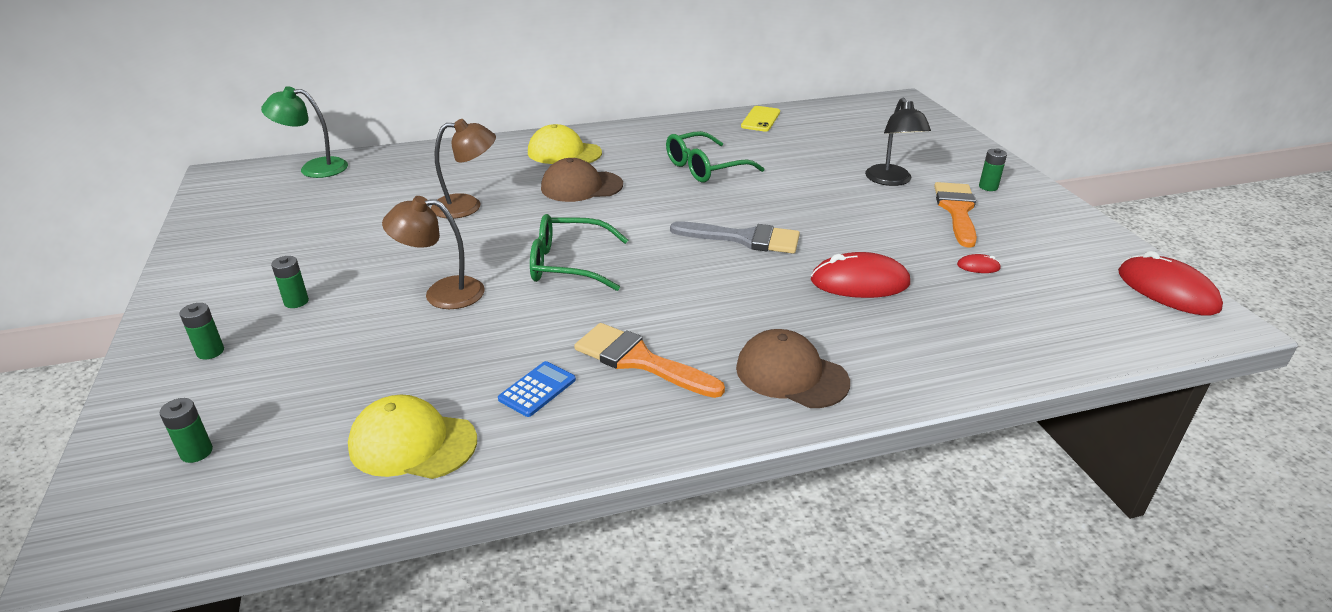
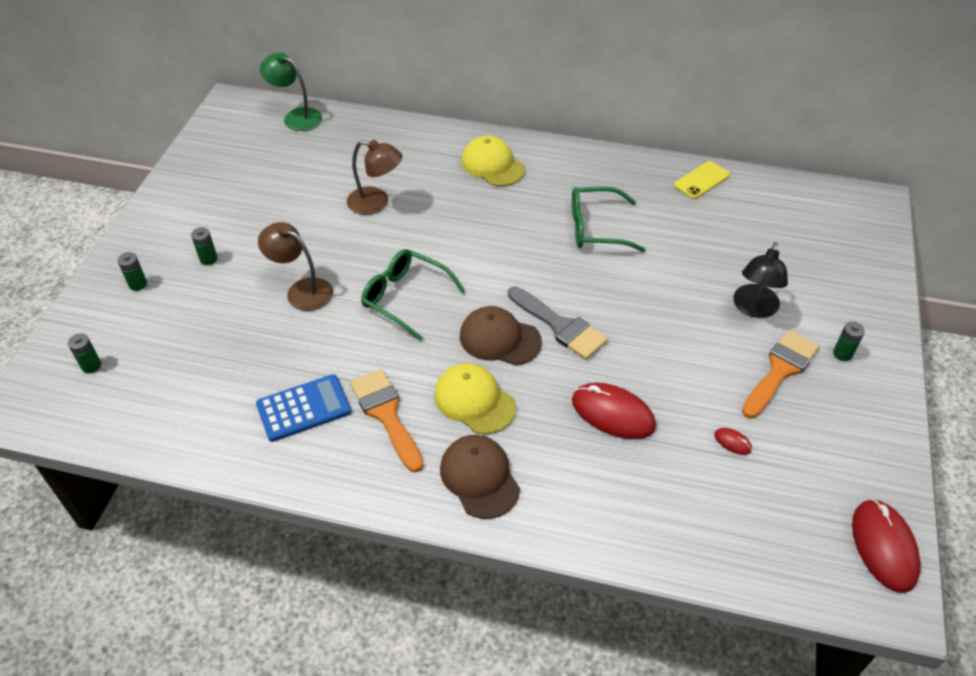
camera: 30 degrees right, 15 degrees up
yellow cap [348,395,477,479] -> yellow cap moved to [434,363,516,434]
blue calculator [498,361,576,417] -> blue calculator [256,374,351,442], size x1.59
brown cap [541,158,623,202] -> brown cap moved to [460,306,542,365]

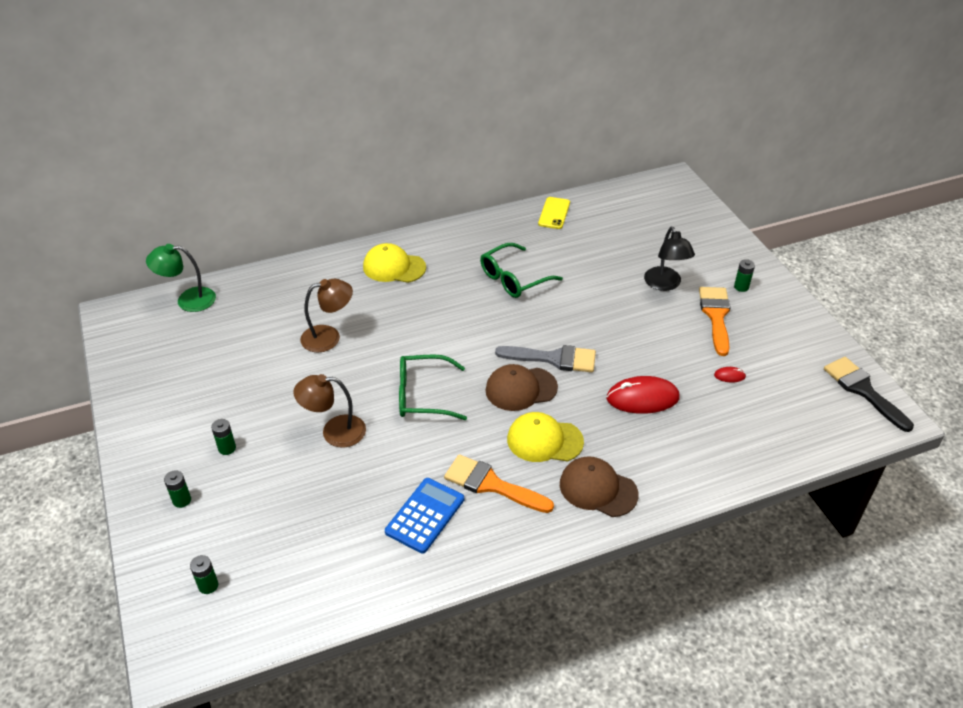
camera: 35 degrees left, 5 degrees down
red mouse [852,499,921,593] -> black brush [824,357,914,432]

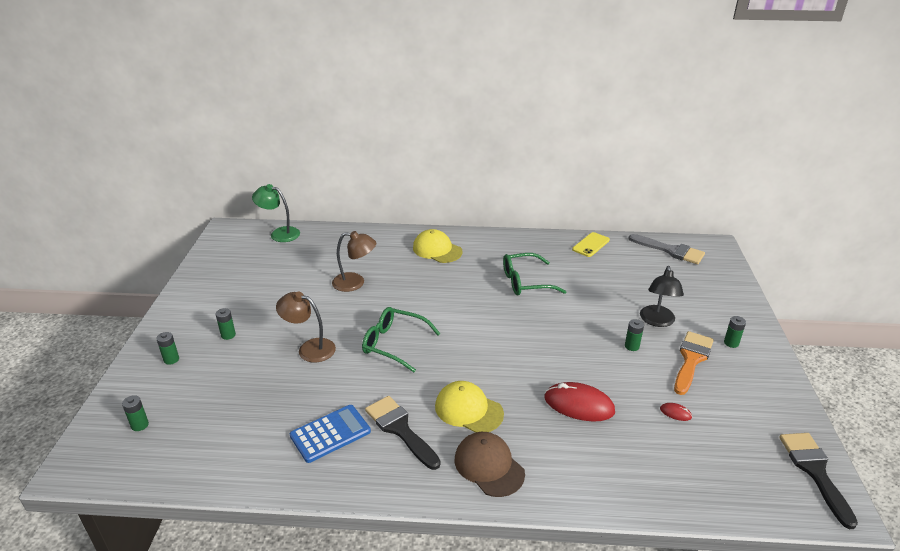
camera: 25 degrees right, 10 degrees down
orange brush [444,454,554,513] -> black brush [365,396,441,470]
brown cap [486,364,558,411] -> none
grey brush [495,345,596,372] -> grey brush moved to [628,234,705,264]
none -> green battery [625,319,644,351]

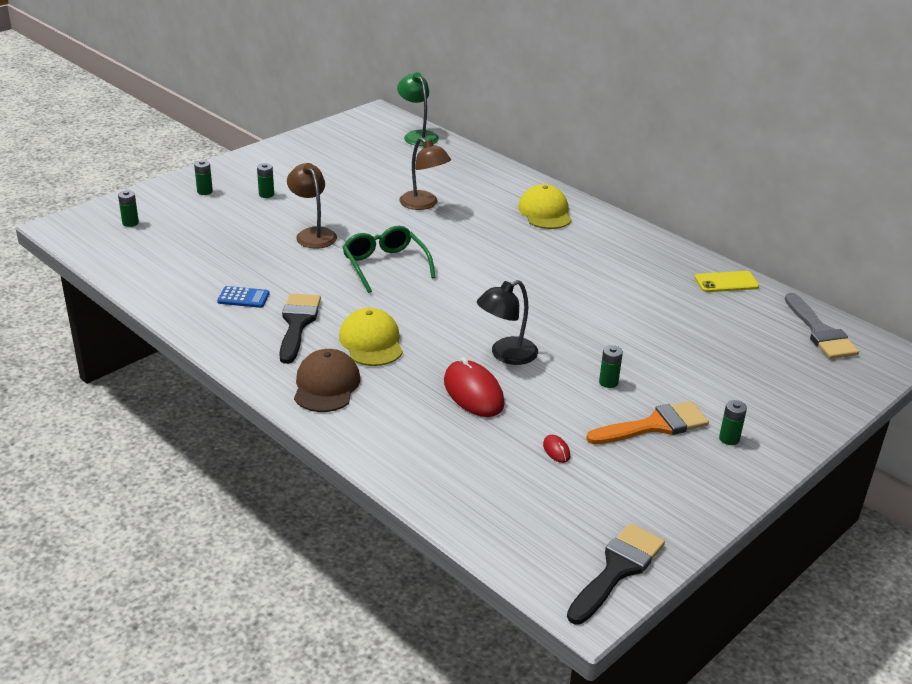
camera: 40 degrees right, 0 degrees up
blue calculator [290,405,371,463] -> blue calculator [217,286,270,308], size x0.63
green glasses [503,253,567,296] -> none
black lamp [640,266,684,327] -> black lamp moved to [477,280,538,365]

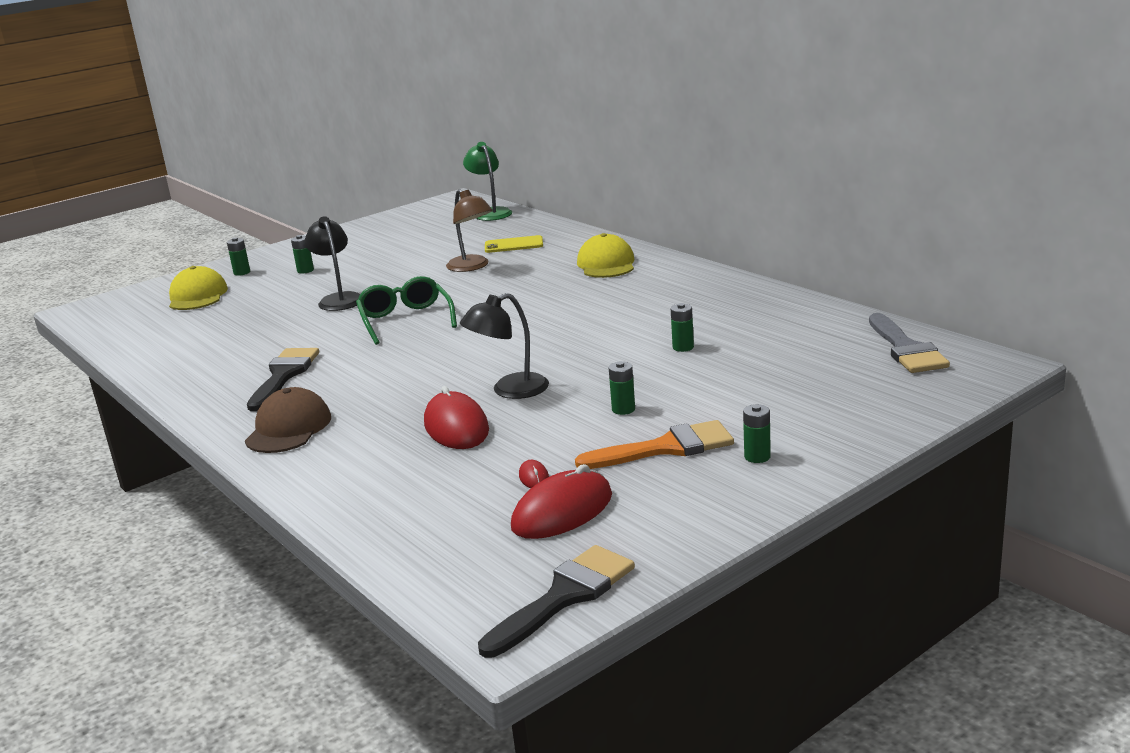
camera: 10 degrees right, 10 degrees down
green battery [118,190,139,227] -> green battery moved to [671,303,694,352]
blue calculator [217,286,270,308] -> none
brown lamp [287,163,337,249] -> black lamp [304,217,360,311]
yellow cap [339,308,403,366] -> yellow cap moved to [169,266,228,310]
yellow phone [695,271,759,292] -> yellow phone moved to [485,235,543,253]
none -> red mouse [511,464,612,539]

